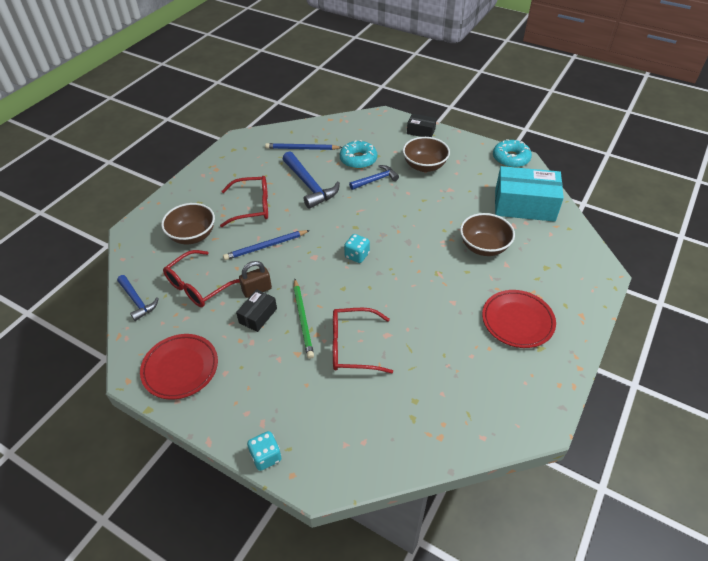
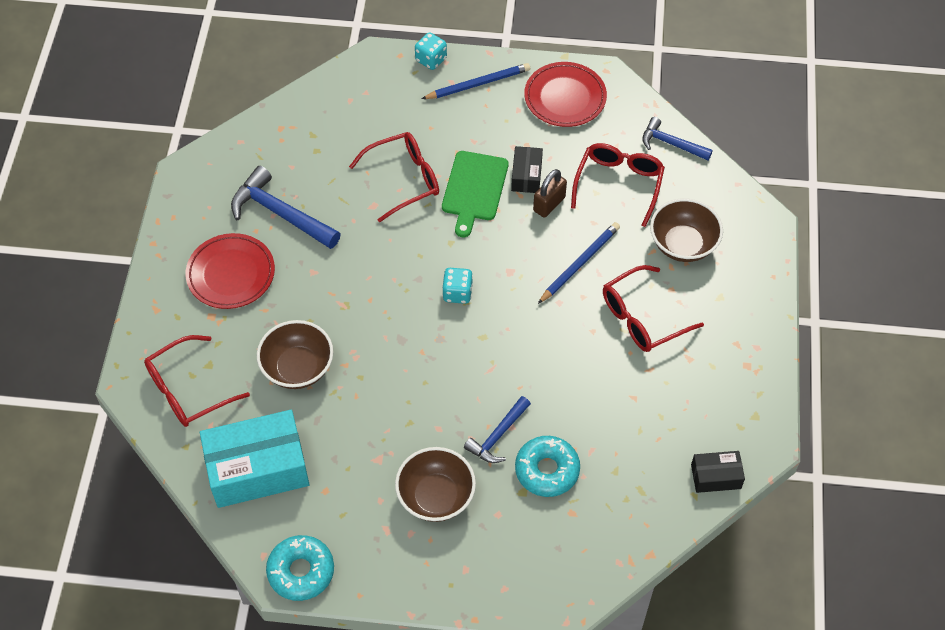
camera: 155 degrees right, 10 degrees up
blue pencil [265,143,342,150] -> blue pencil moved to [421,63,530,99]
blue hammer [283,151,340,209] -> blue hammer moved to [231,166,341,249]
green pencil [293,279,314,359] -> green cutting board [442,151,508,237]
black box [407,113,437,137] -> black box moved to [691,451,745,493]
none -> red glasses [144,335,250,427]

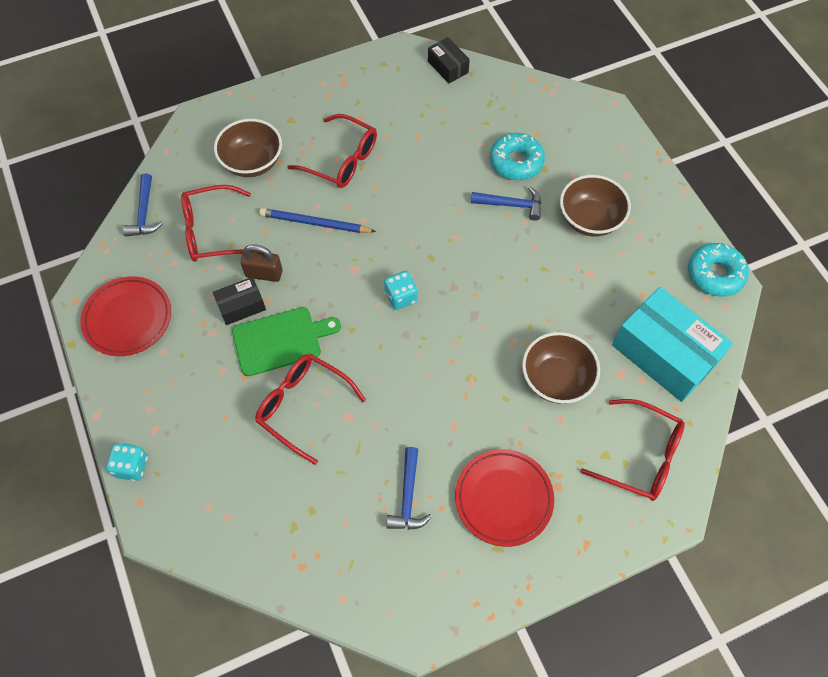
camera: 120 degrees left, 5 degrees up
blue hammer [231,166,341,249] -> blue hammer [386,447,432,530], size x0.62
blue pencil [421,63,530,99] -> none

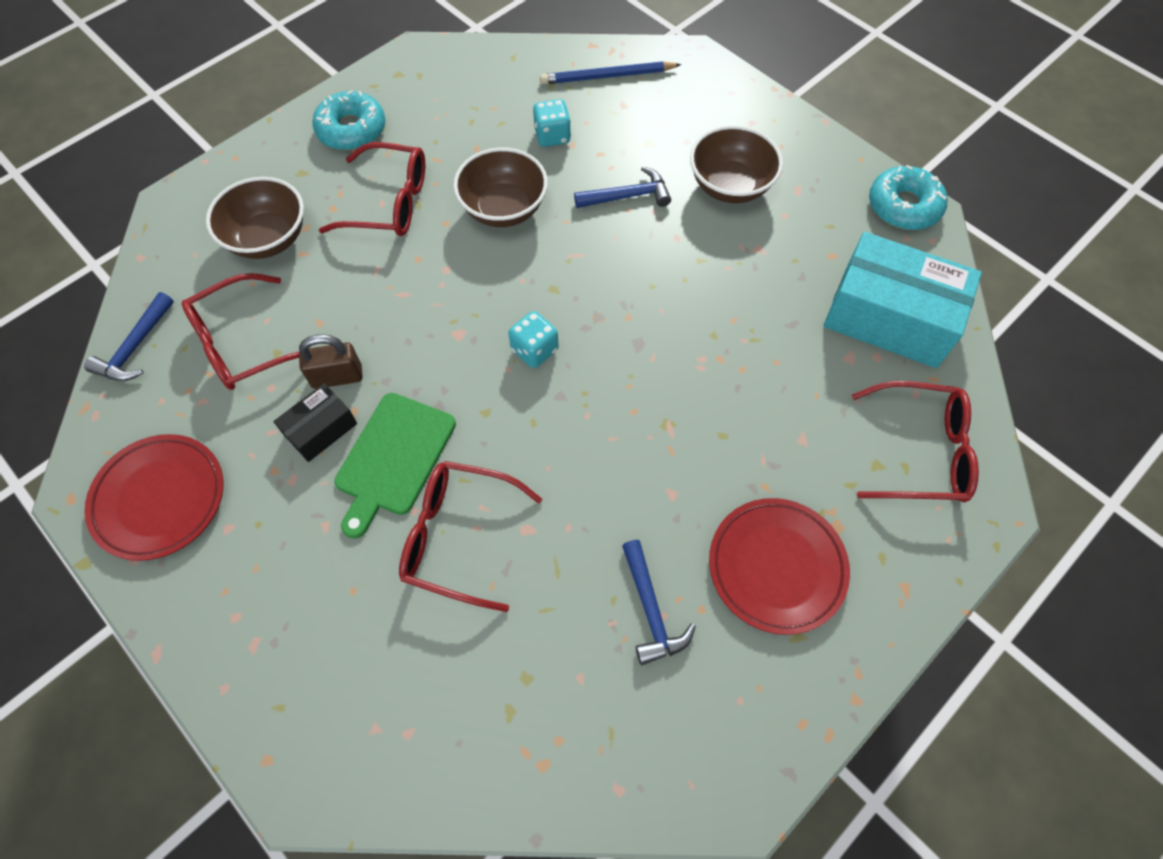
camera: 20 degrees left, 0 degrees up
turquoise dice [106,443,148,481] -> turquoise dice moved to [533,99,571,147]
blue hammer [123,173,163,237] -> blue hammer turned 45 degrees clockwise [84,292,174,381]
green cutting board [232,307,341,376] -> green cutting board turned 150 degrees clockwise [334,393,456,539]
blue pencil [259,208,376,233] -> blue pencil moved to [540,62,681,84]
black box [428,37,470,83] -> none
turquoise donut [489,133,545,180] -> turquoise donut moved to [312,90,386,150]
brown bowl [522,332,600,404] -> brown bowl moved to [453,148,548,227]

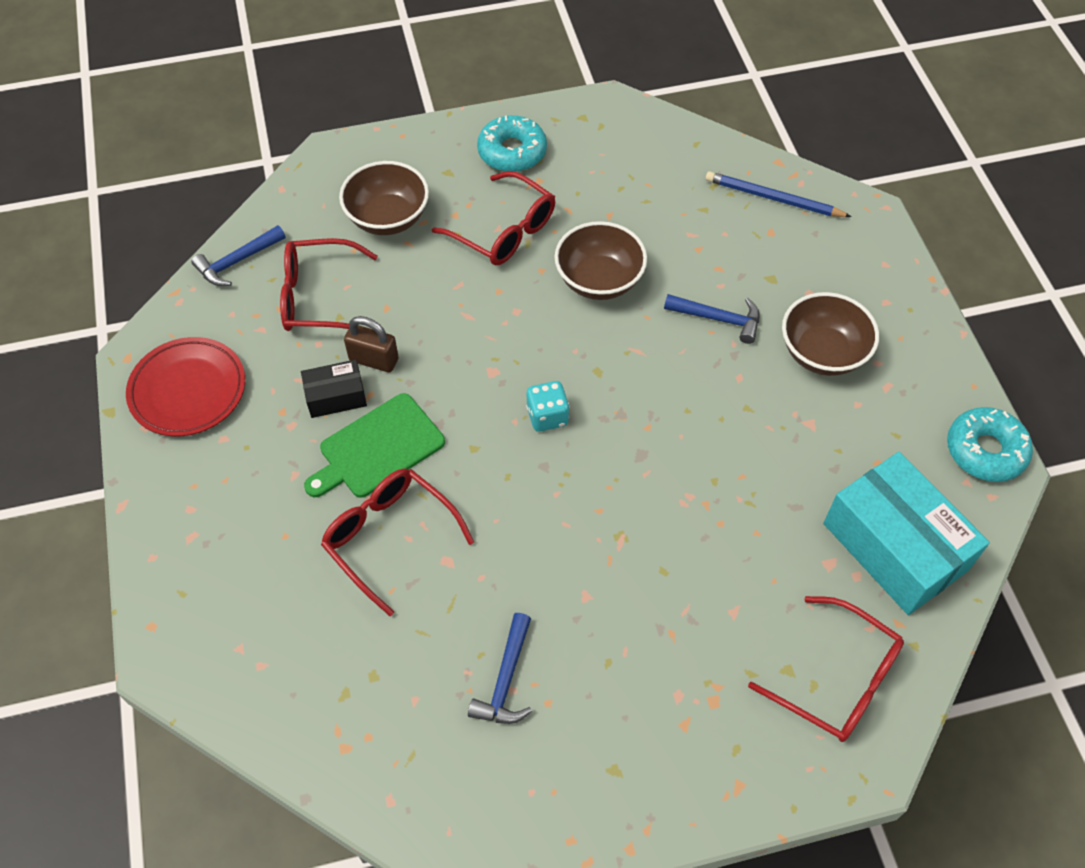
camera: 30 degrees right, 5 degrees down
turquoise dice [533,99,571,147] -> none
red plate [709,498,850,635] -> none

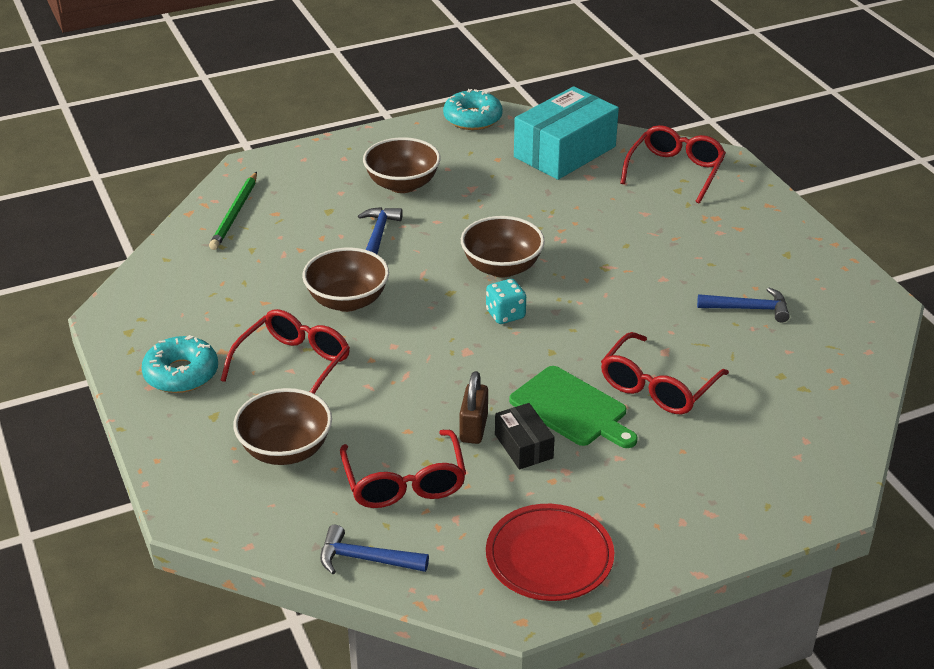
camera: 100 degrees left, 20 degrees down
blue hammer [191,225,286,286] -> blue hammer turned 150 degrees clockwise [320,525,429,574]
blue pencil [705,171,852,217] -> green pencil [209,172,257,250]
none -> brown bowl [461,216,545,278]

